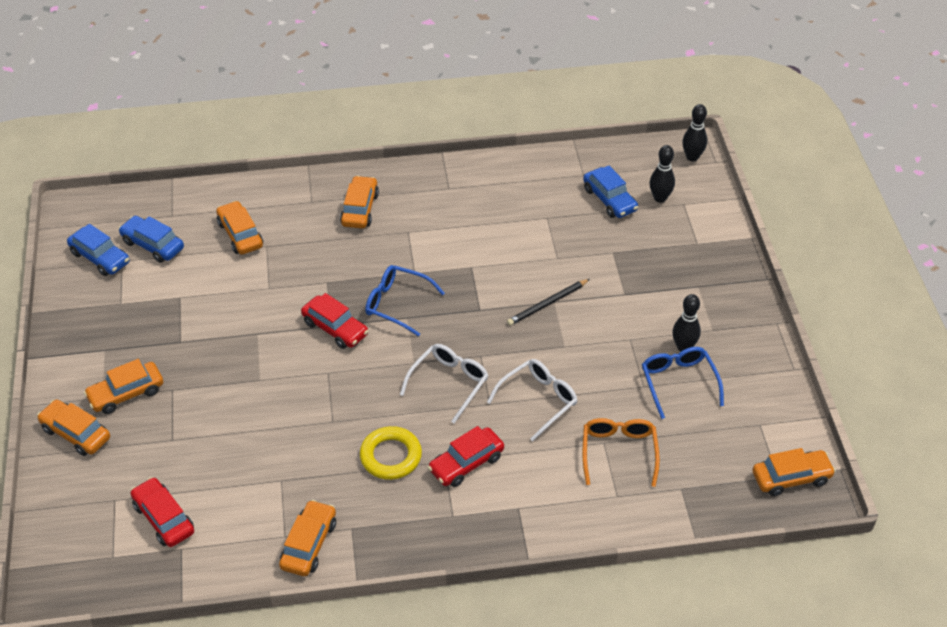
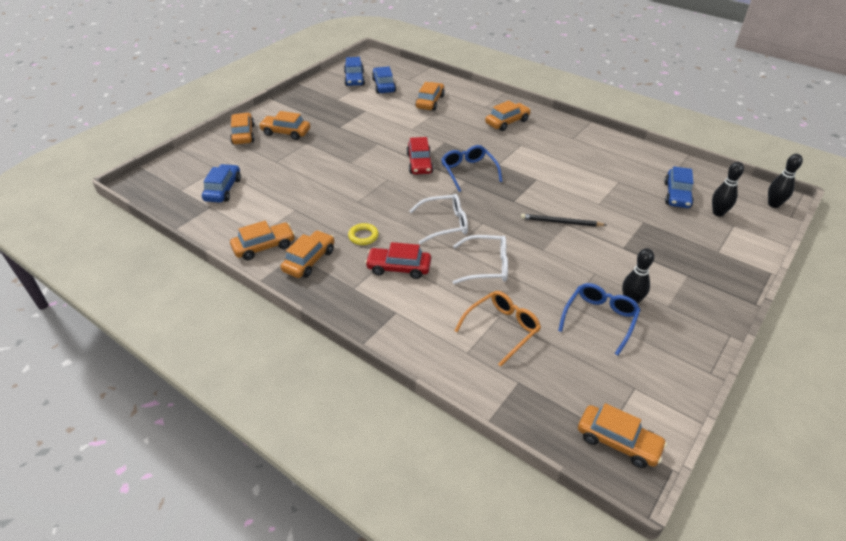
camera: 45 degrees right, 5 degrees down
red car [130,477,194,547] -> blue car [202,164,241,203]
yellow ring [360,426,422,480] -> yellow ring [348,223,379,245], size x0.64
none -> orange car [280,230,335,278]

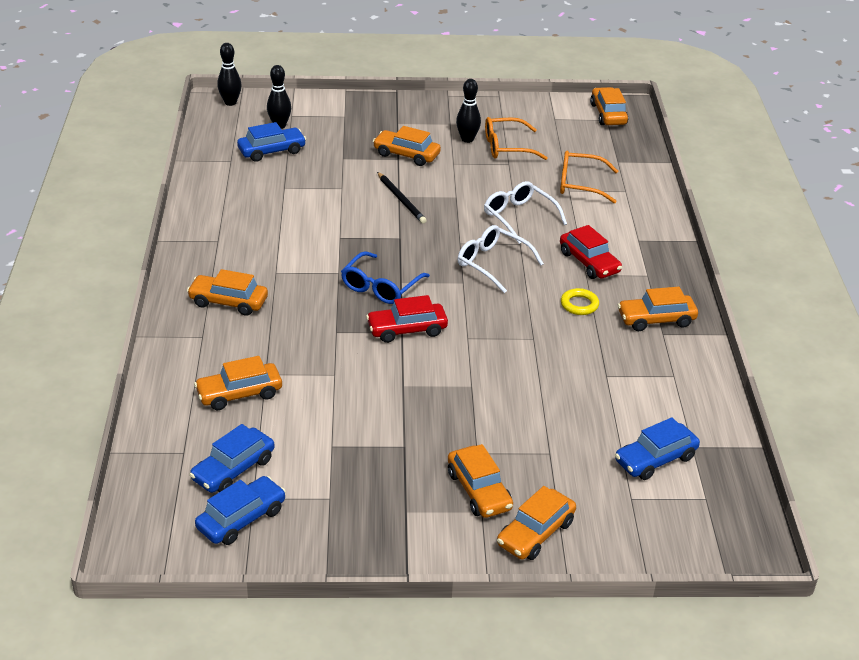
camera: 130 degrees left, 5 degrees down
orange car [230,220,295,260] -> orange car moved to [373,126,441,166]
red car [407,137,434,175] -> red car turned 150 degrees counterclockwise [366,295,448,343]
blue glasses [558,283,640,355] -> orange glasses [485,117,547,160]

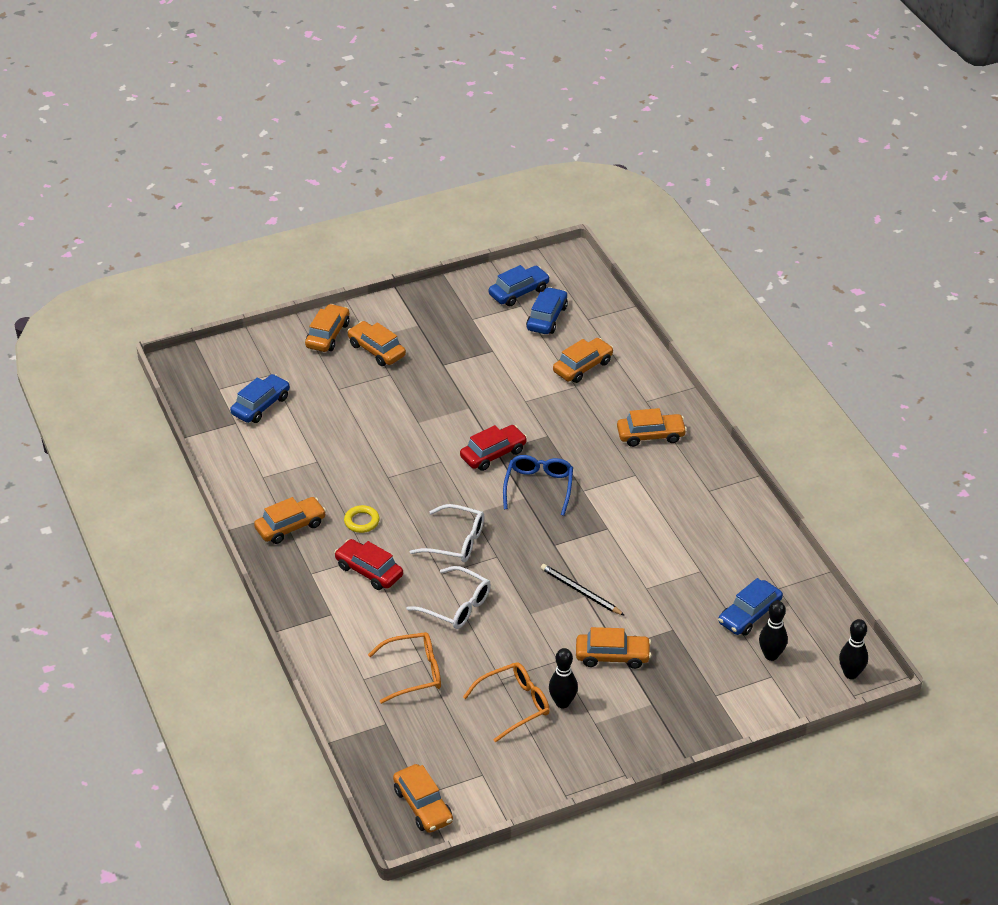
camera: 160 degrees right, 5 degrees up
blue car [195,476,286,545] -> blue car turned 150 degrees counterclockwise [489,265,550,306]

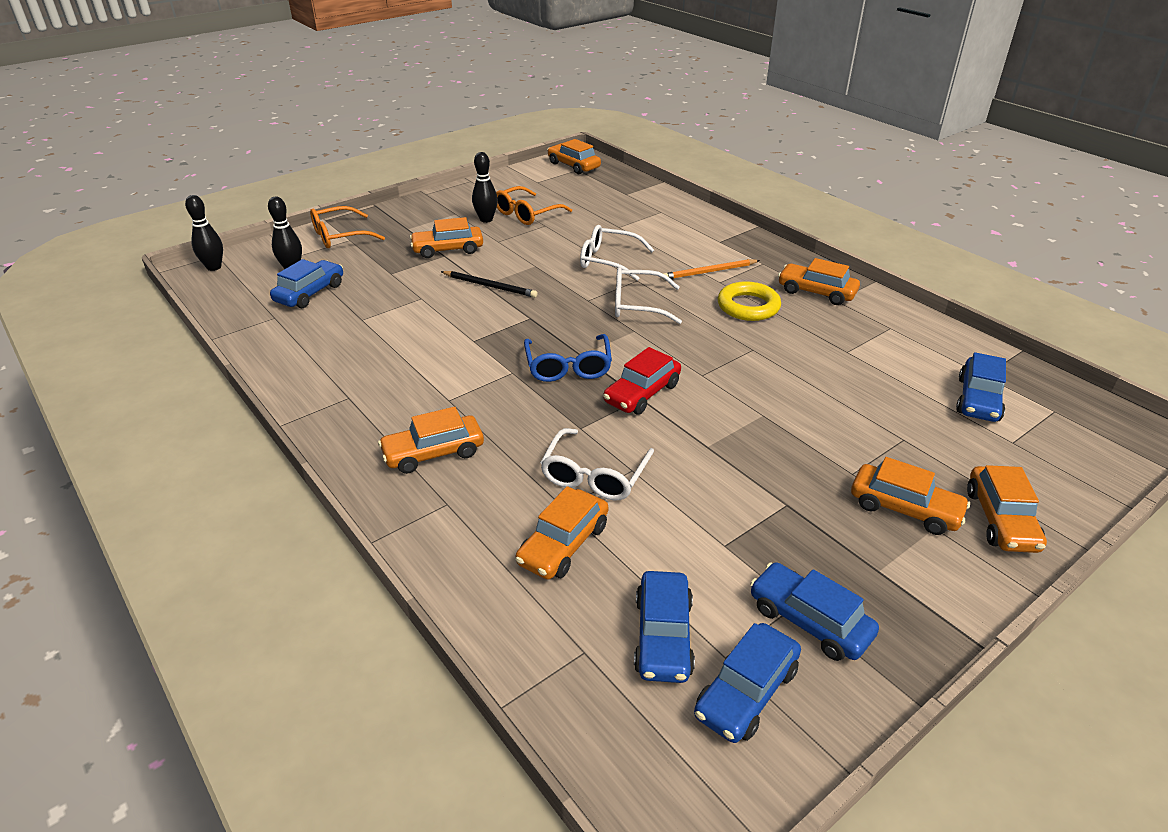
camera: 165 degrees right, 5 degrees down
orange car [254,497,326,544] -> orange car turned 75 degrees clockwise [778,258,860,305]
red car [334,539,403,590] -> orange pencil [662,259,760,280]
yellow ring [344,505,380,533] -> yellow ring [718,281,781,321], size x1.57
orange glasses [368,632,441,704] -> orange glasses moved to [310,206,385,248]
none -> white glasses [540,428,654,500]
none -> blue car [750,562,879,661]

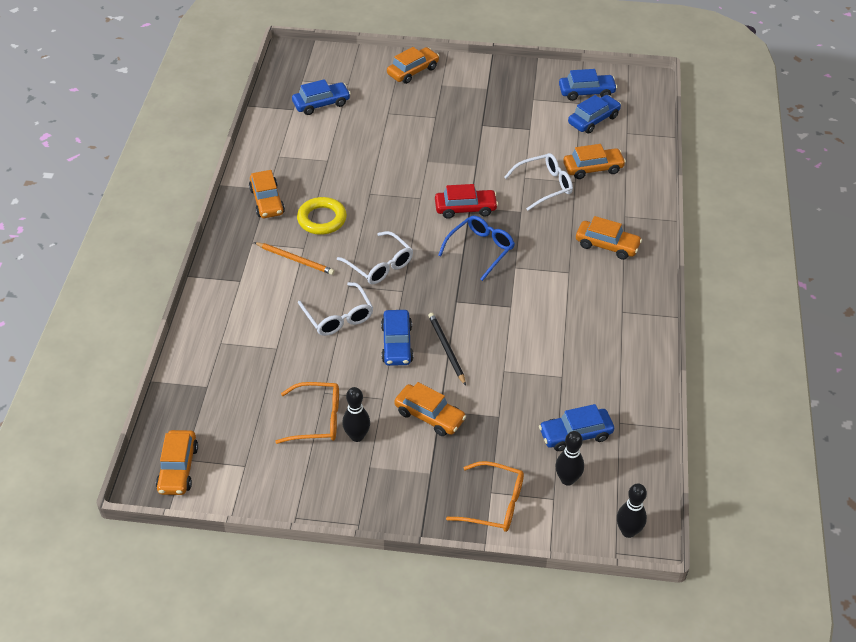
camera: 135 degrees left, 10 degrees up
blue car [750,562,879,661] -> blue car moved to [381,310,413,366]
orange car [851,457,970,535] -> none

